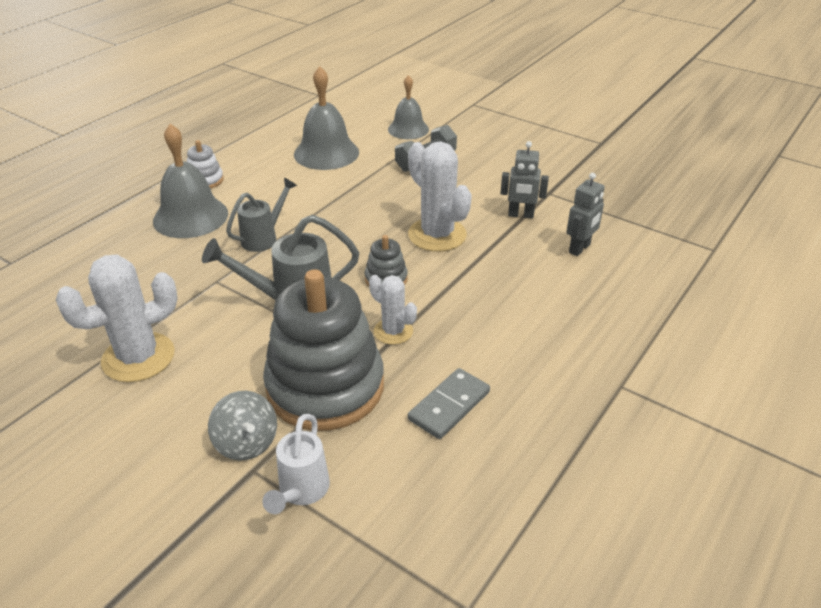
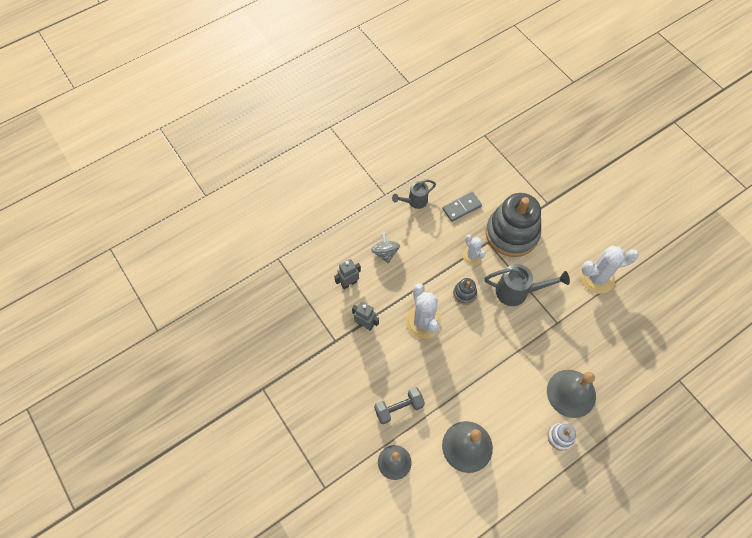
camera: 160 degrees left, 25 degrees up
grey spinning top [208,391,277,461] -> grey spinning top moved to [371,233,400,263]
grey watering can [226,178,297,252] -> grey watering can moved to [392,179,436,209]
white watering can [262,414,330,514] -> none

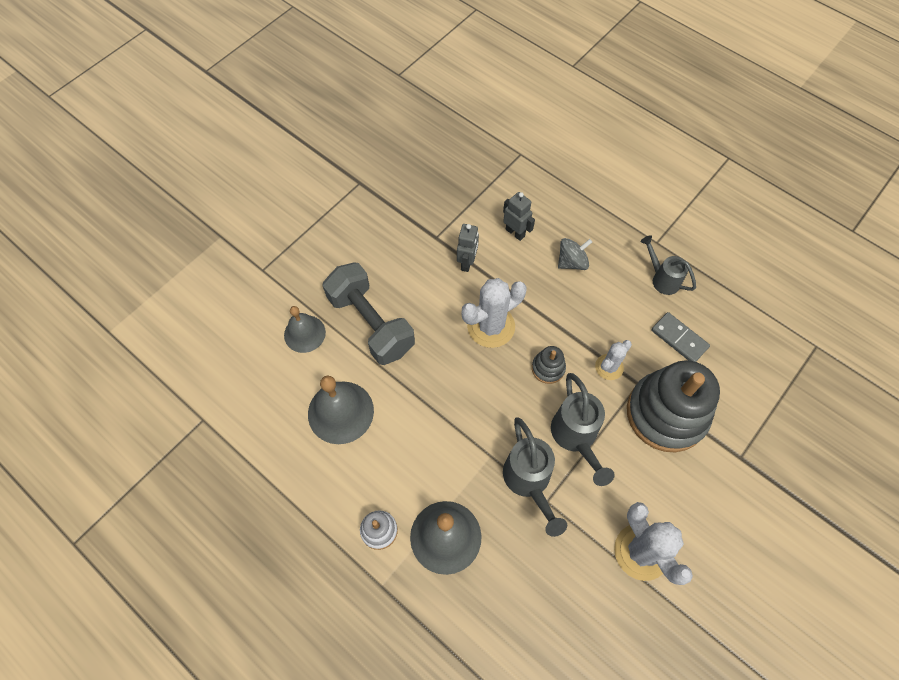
camera: 75 degrees right, 0 degrees up
grey dumbbell [374,387,425,424] -> grey dumbbell [323,262,415,365], size x1.70
none -> grey watering can [503,417,567,537]

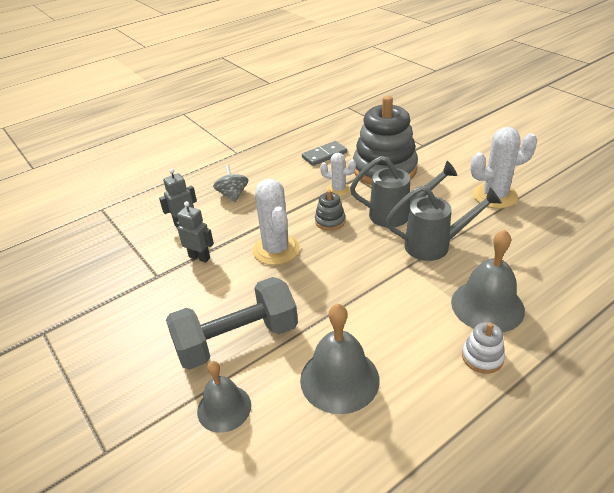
camera: 75 degrees left, 25 degrees down
white cactus [595,340,632,380] -> white cactus turned 45 degrees counterclockwise [320,153,356,197]
grey watering can [641,235,696,295] -> none

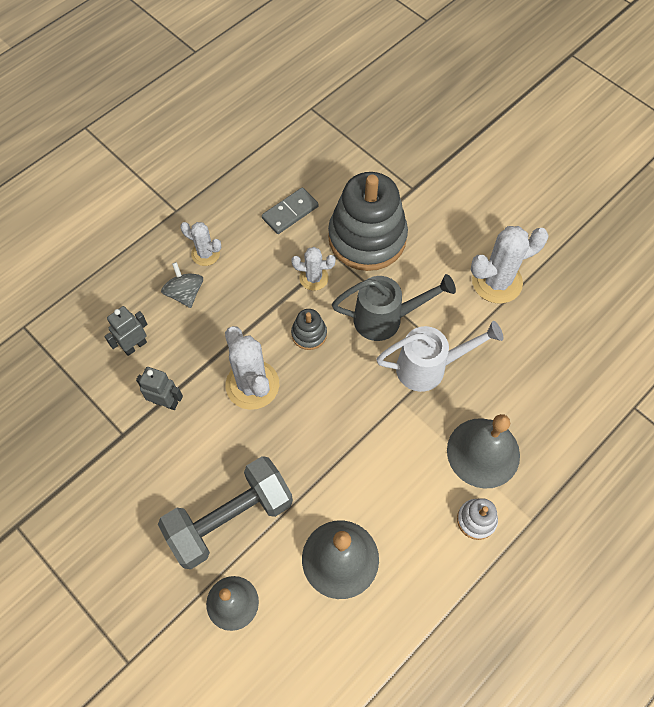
camera: 10 degrees left, 25 degrees up
grey watering can [386,186,502,261] -> white watering can [376,321,503,392]
none -> white cactus [180,222,221,266]

